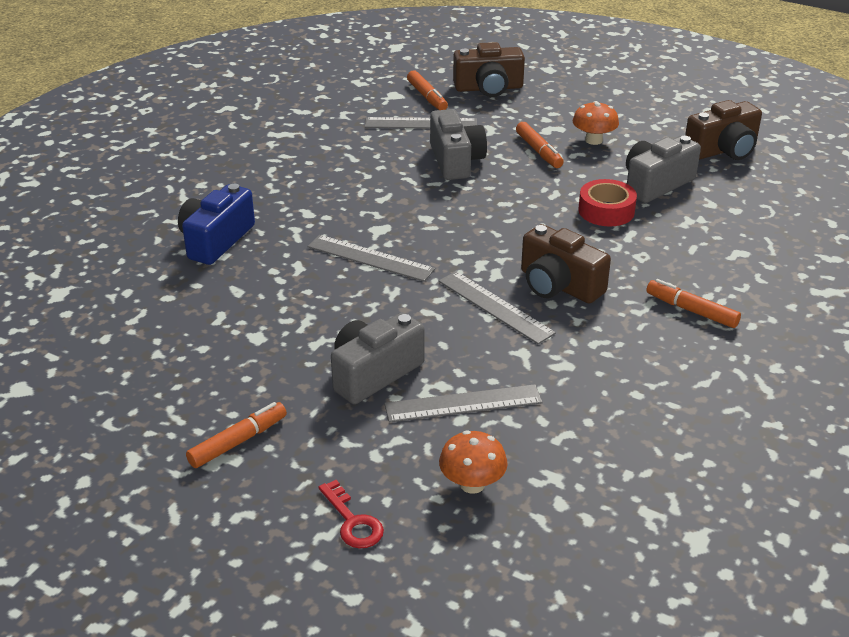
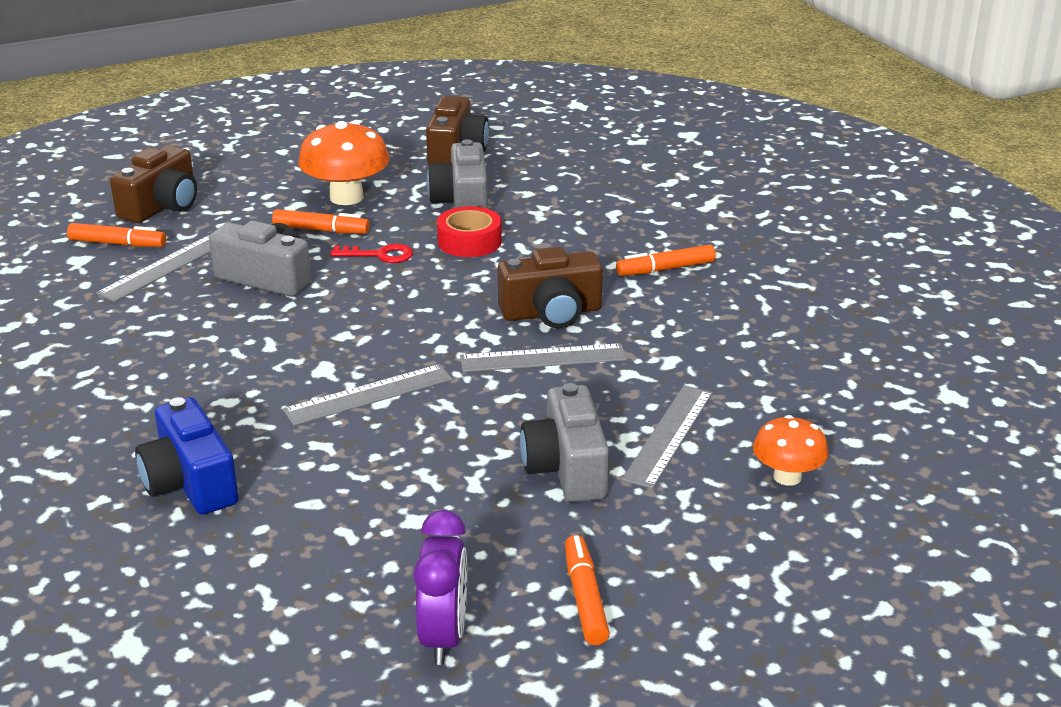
camera: 55 degrees left, 5 degrees down
red key [318,480,384,548] -> red key moved to [330,244,413,263]
orange mushroom [573,101,619,145] -> orange mushroom [298,121,389,205], size x1.64
none -> purple clock [413,510,467,665]

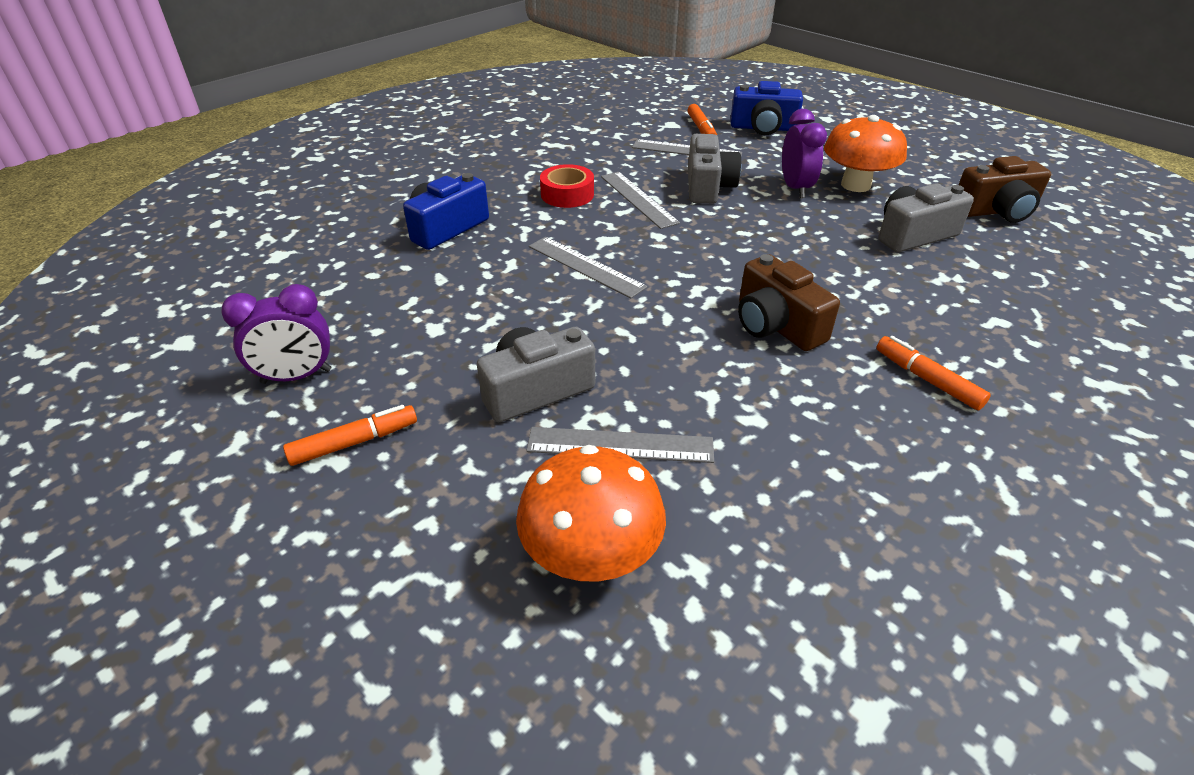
camera: 70 degrees right, 10 degrees up
brown camera [110,145,197,223] -> blue camera [731,81,803,135]
orange marker [272,209,370,234] -> purple clock [782,109,827,198]
red key [330,244,413,263] -> none
red tape [437,206,502,257] -> red tape moved to [540,164,594,208]
grey ruler [460,343,627,372] -> grey ruler moved to [601,172,680,229]
orange mushroom [753,415,829,486] -> orange mushroom [516,445,666,582], size x1.64

